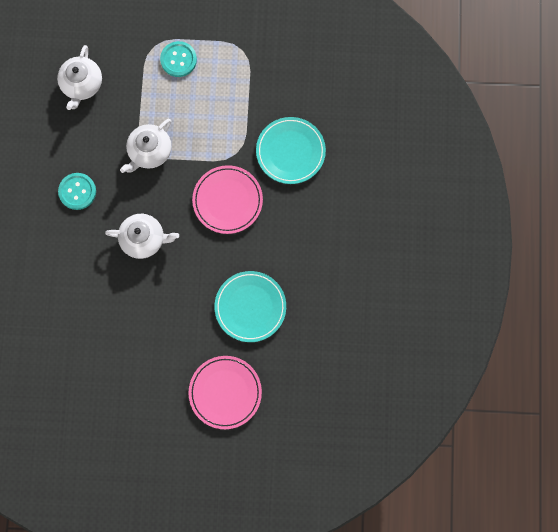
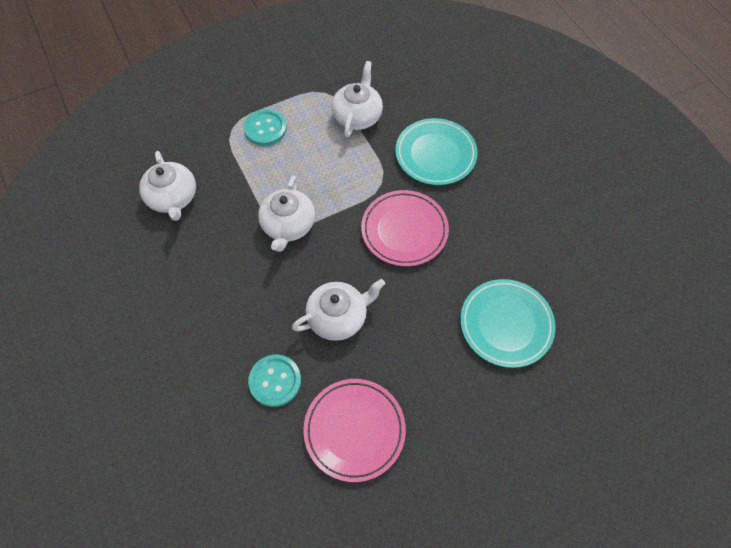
camera: 30 degrees left, 15 degrees down
turquoise button [58,173,96,210] -> turquoise button moved to [248,355,301,407]
pink plate [188,356,262,429] -> pink plate moved to [303,379,406,482]
none -> white teapot [332,61,383,137]

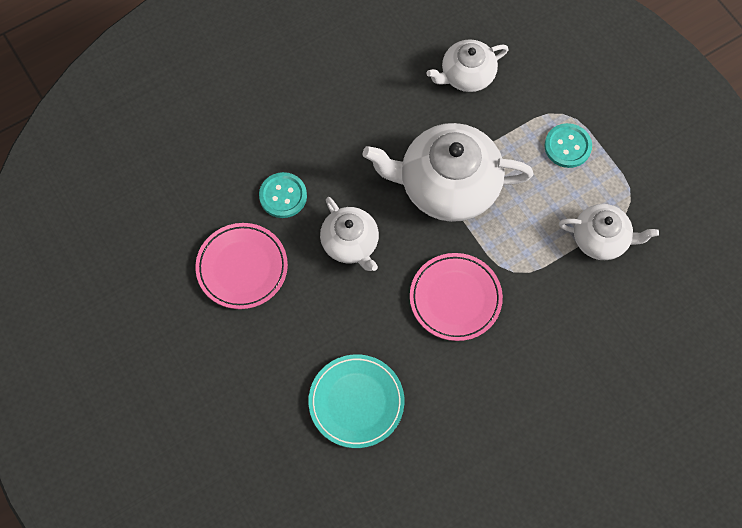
camera: 85 degrees right, 5 degrees up
white teapot [258,176,315,252] -> white teapot [363,123,533,222], size x1.76
turquoise plate [395,118,478,185] -> none

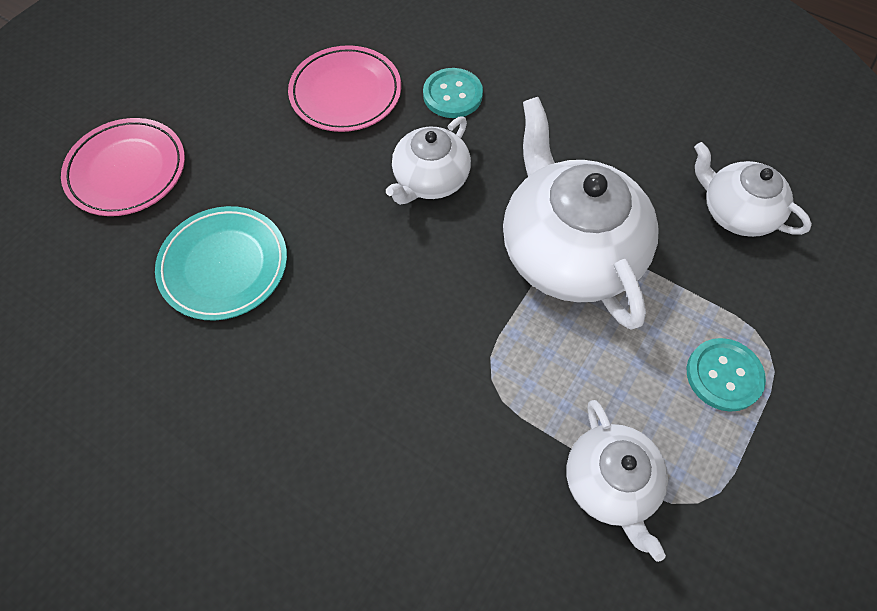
camera: 65 degrees right, 5 degrees down
pink plate [410,253,503,341] -> pink plate moved to [61,118,185,216]

